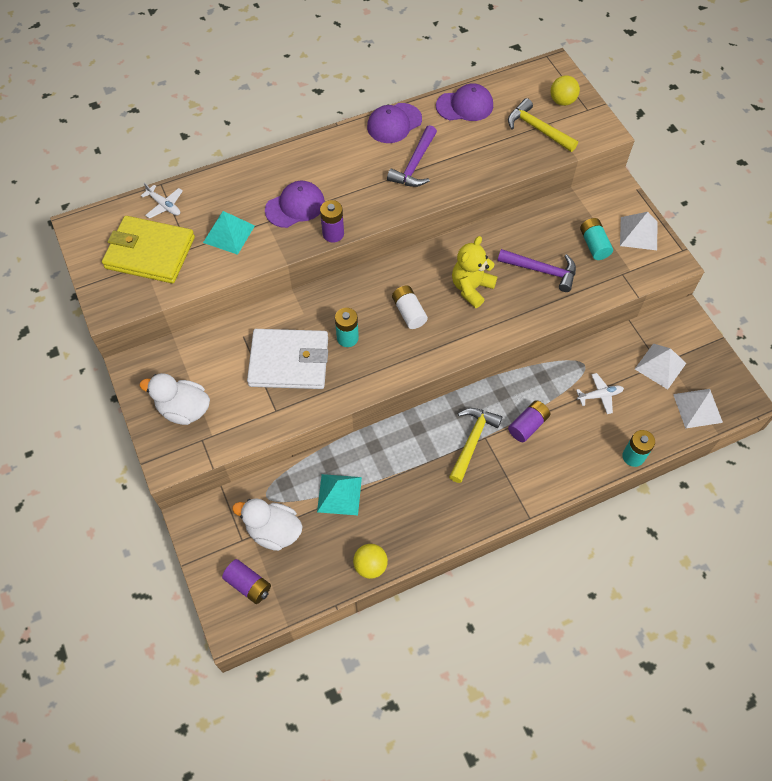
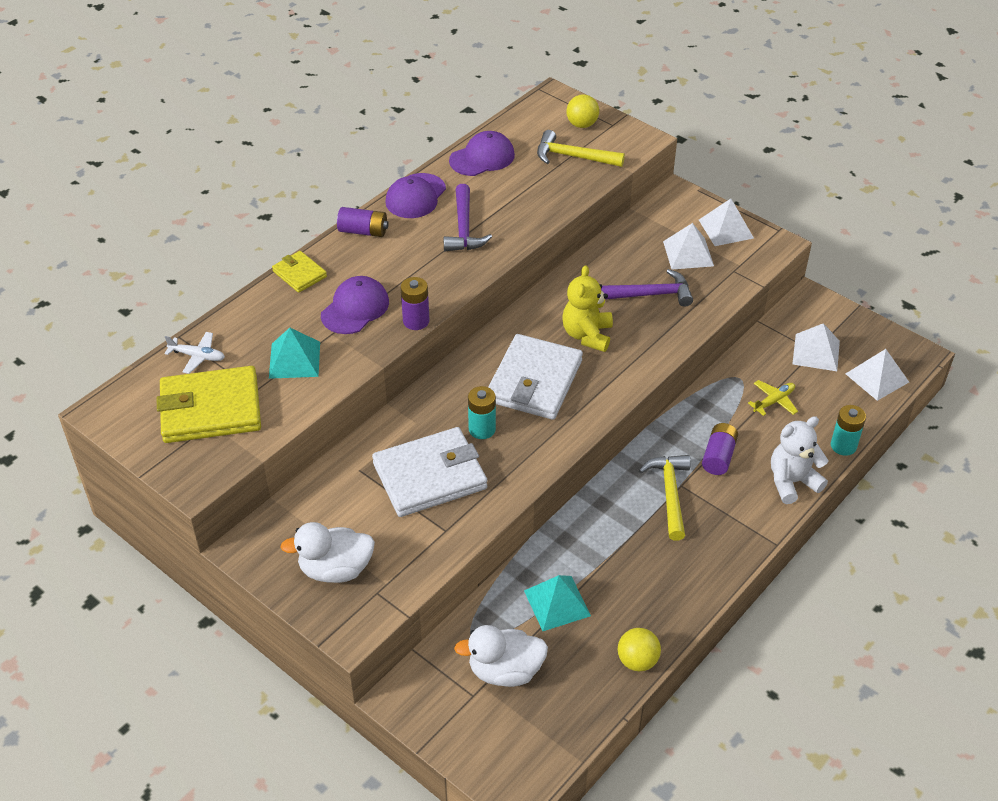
camera: 25 degrees left, 15 degrees down
purple battery [222,559,271,604] -> purple battery moved to [337,207,388,237]
white battery [392,286,428,329] -> white wallet [488,334,583,420]
white plane [576,373,624,414] -> yellow plane [748,380,798,416]
turquoise battery [580,218,613,260] -> white pyramid [663,223,714,270]
none -> yellow wallet [272,251,327,293]
none -> white teddy bear [771,416,829,504]

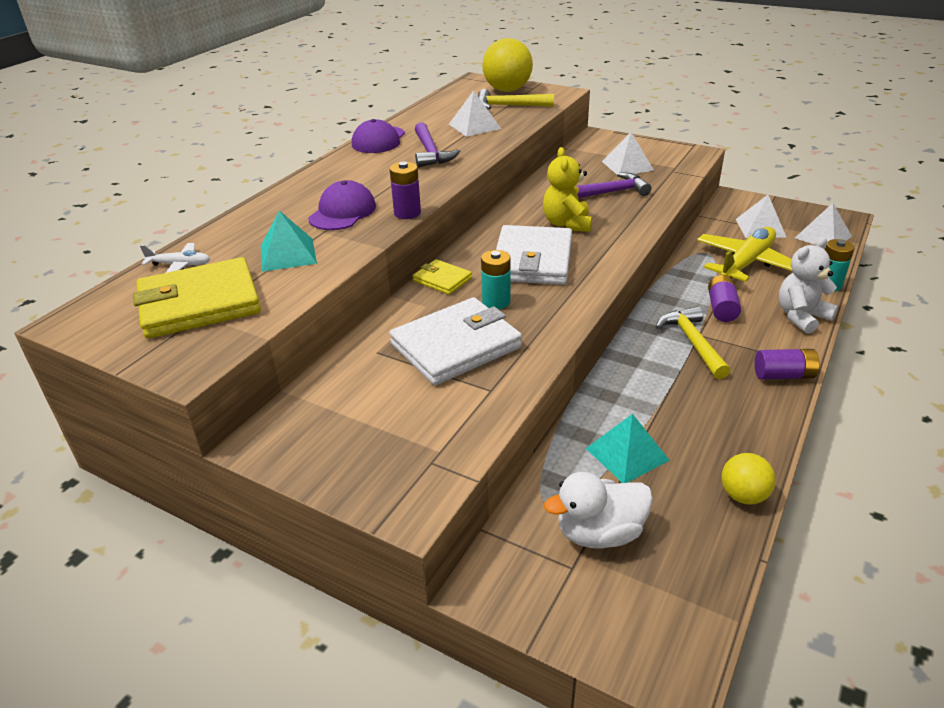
camera: 10 degrees left, 10 degrees down
yellow wallet [272,251,327,293] -> yellow wallet moved to [413,259,472,295]
white duck [280,522,375,583] -> none
purple battery [337,207,388,237] -> purple battery moved to [755,349,820,380]
purple cap [449,131,515,176] -> none
yellow ball [566,94,599,128] -> yellow ball [482,38,533,92], size x1.76
white pyramid [699,199,754,246] -> white pyramid moved to [449,90,501,137]
yellow plane [748,380,798,416] -> yellow plane [697,227,792,282], size x2.09

